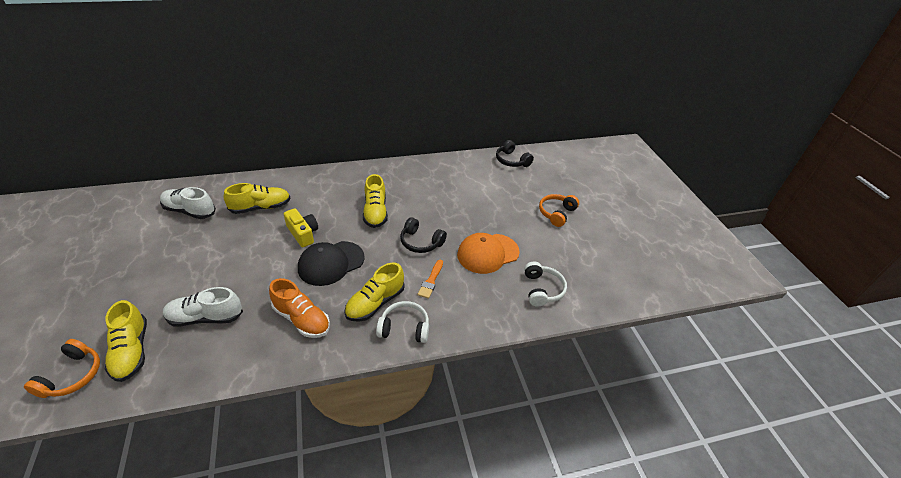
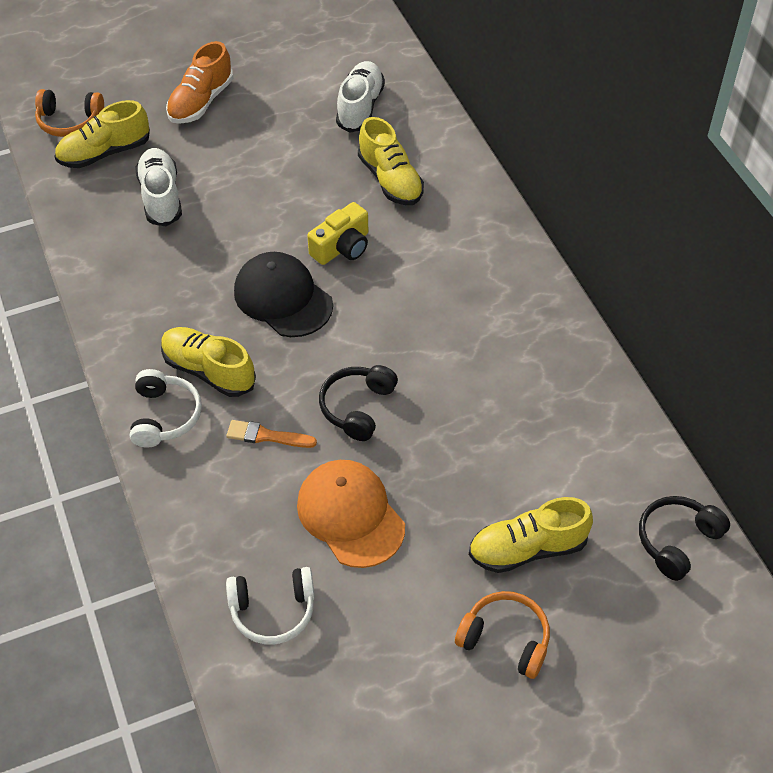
camera: 85 degrees right, 10 degrees up
orange shoe [269,278,330,338] -> orange shoe moved to [166,41,233,124]
yellow shoe [363,174,388,228] -> yellow shoe moved to [469,497,593,573]

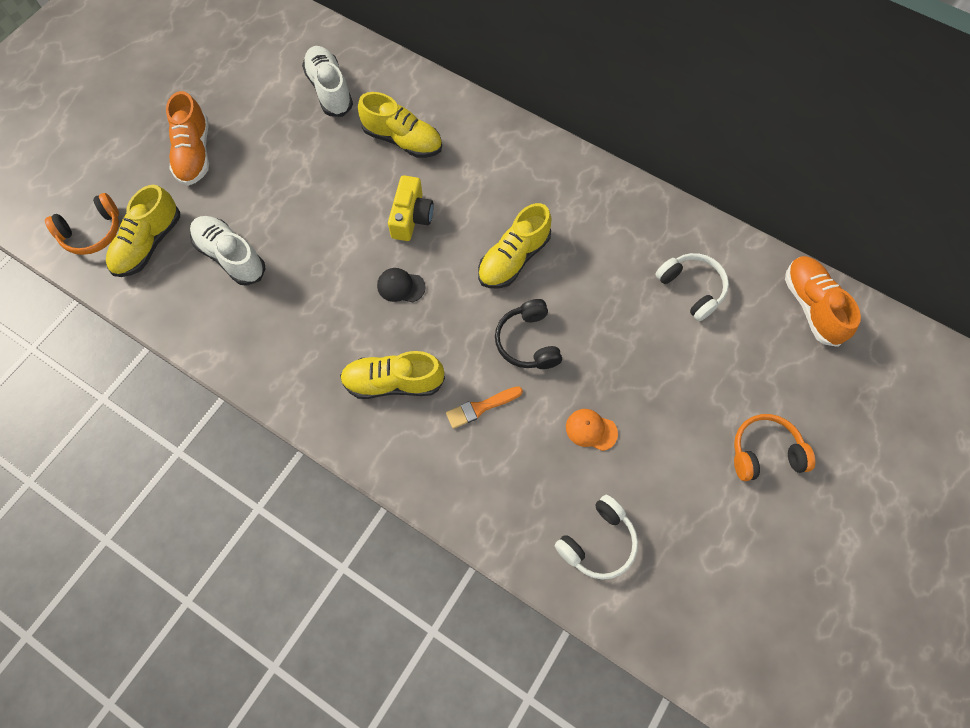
camera: 35 degrees left, 15 degrees up
white headphones [130,369,202,448] -> white headphones moved to [655,253,729,321]
black cap [234,252,333,337] -> black cap [377,268,426,302], size x0.49
orange cap [297,460,405,568] -> orange cap [566,409,618,451], size x0.49
yellow shoe [469,497,593,573] -> yellow shoe moved to [478,203,552,288]
black headphones [639,496,730,581] -> orange shoe [785,256,861,347]

